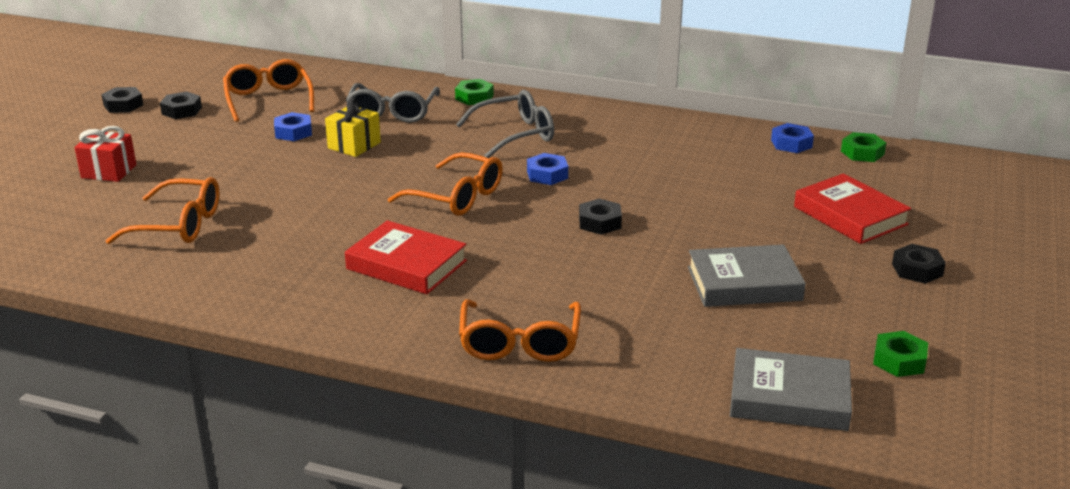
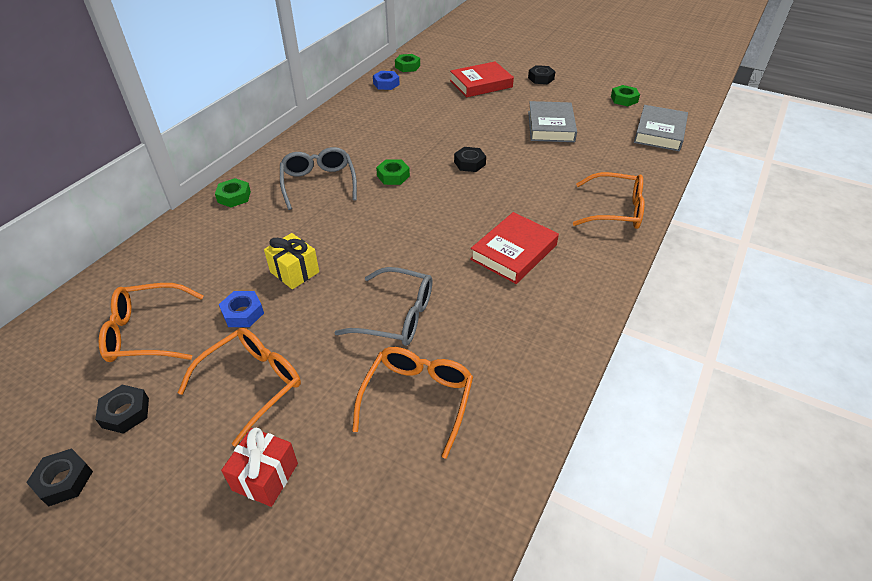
camera: 80 degrees left, 15 degrees up
grey glasses [346,83,440,123] -> grey glasses moved to [334,267,432,346]
orange glasses [388,152,503,216] -> orange glasses moved to [178,327,301,447]
blue nut [527,153,568,185] -> green nut [376,159,410,185]

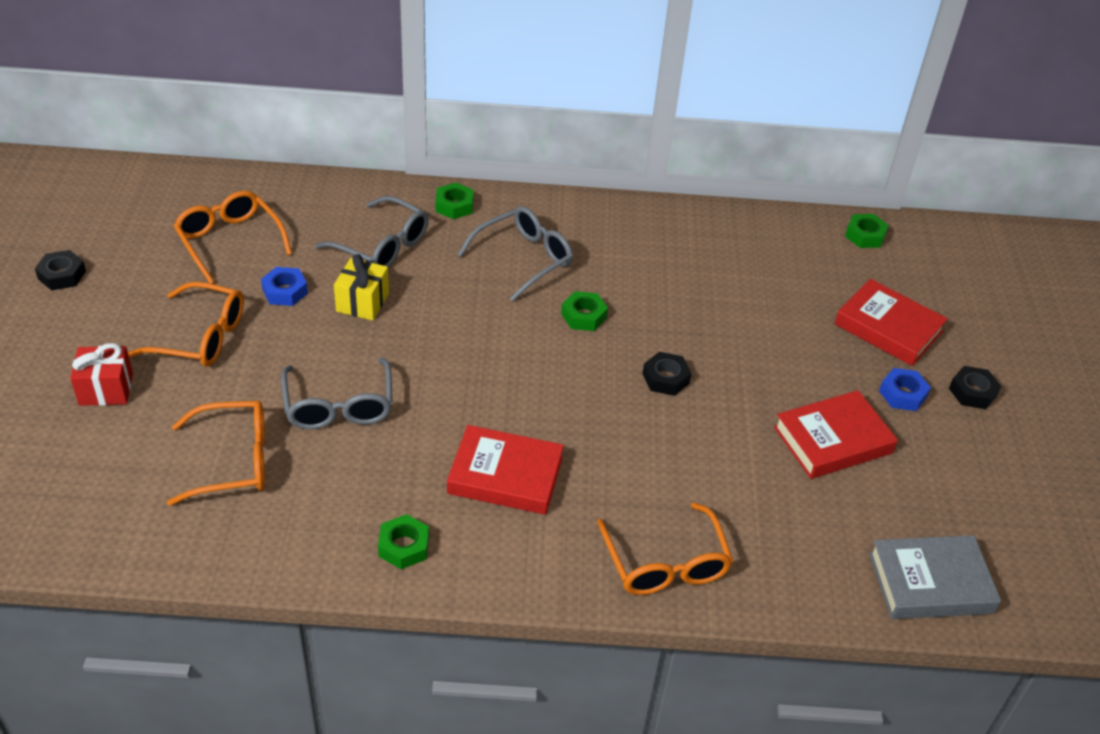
camera: 60 degrees right, 0 degrees up
black nut [95,384,149,434] -> none
blue nut [373,71,400,90] -> blue nut moved to [879,368,931,411]
grey book [528,101,577,142] -> red book [774,390,898,479]
green nut [611,85,640,106] -> green nut moved to [378,514,429,569]
none -> grey glasses [315,196,429,268]

